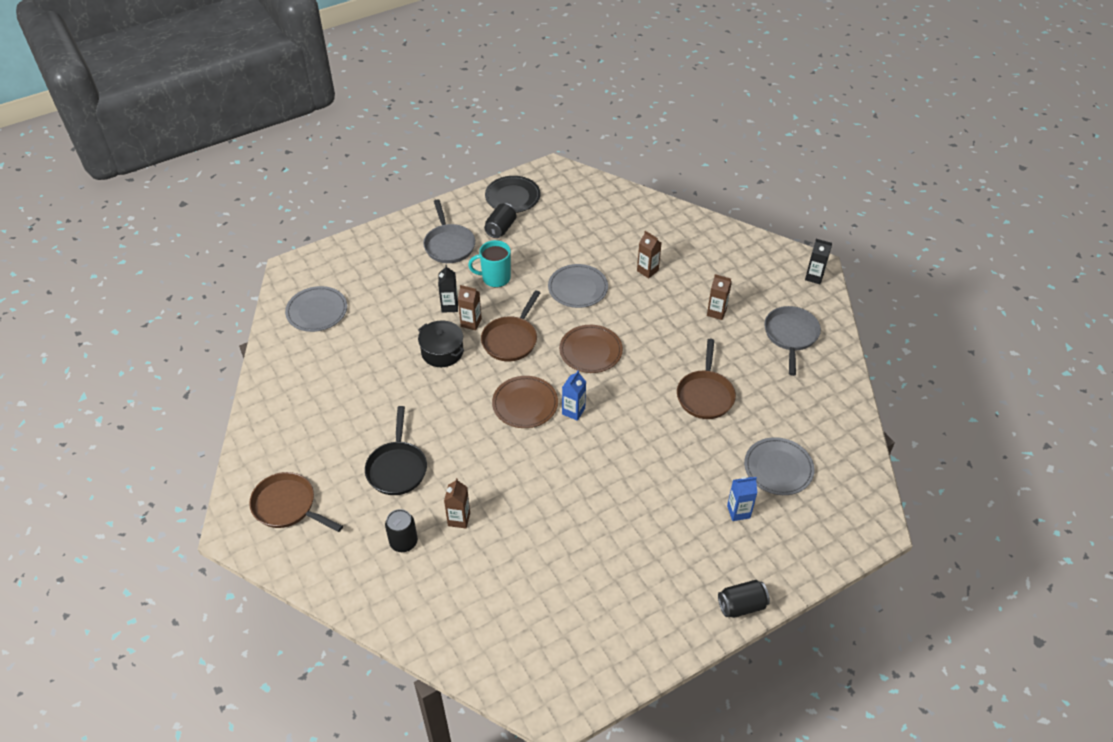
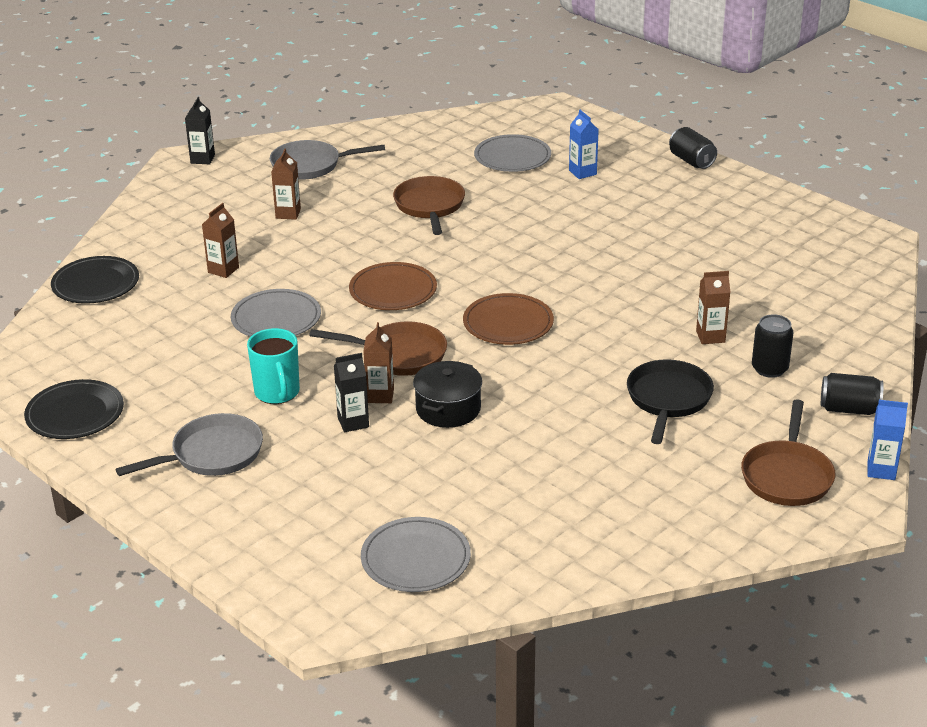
camera: 105 degrees left, 15 degrees down
black pan [365,406,427,495] -> black pan turned 60 degrees counterclockwise [627,359,714,444]
black can [484,203,517,238] -> black can moved to [821,373,883,415]
blue carton [562,370,586,421] -> blue carton moved to [867,400,908,480]
brown pan [677,339,736,419] -> brown pan turned 90 degrees counterclockwise [393,176,465,235]
none -> black plate [51,256,139,304]

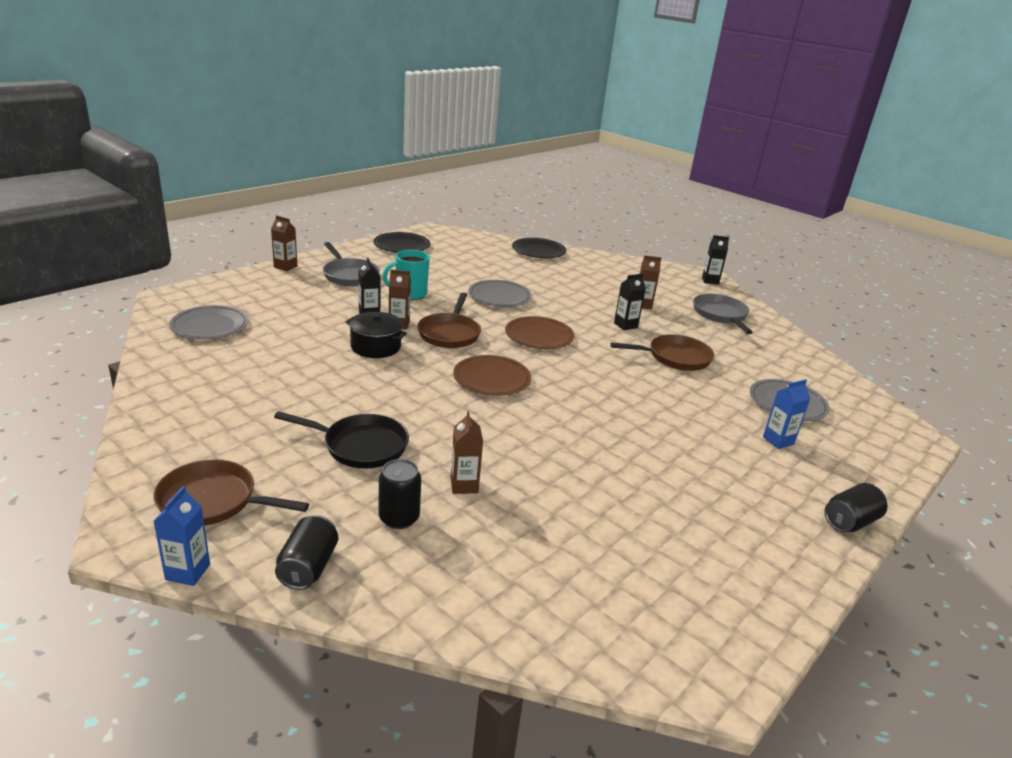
camera: 85 degrees right, 5 degrees down
brown carton [202,203,239,278] -> brown carton moved to [271,215,297,271]
none -> black carton [614,274,646,330]

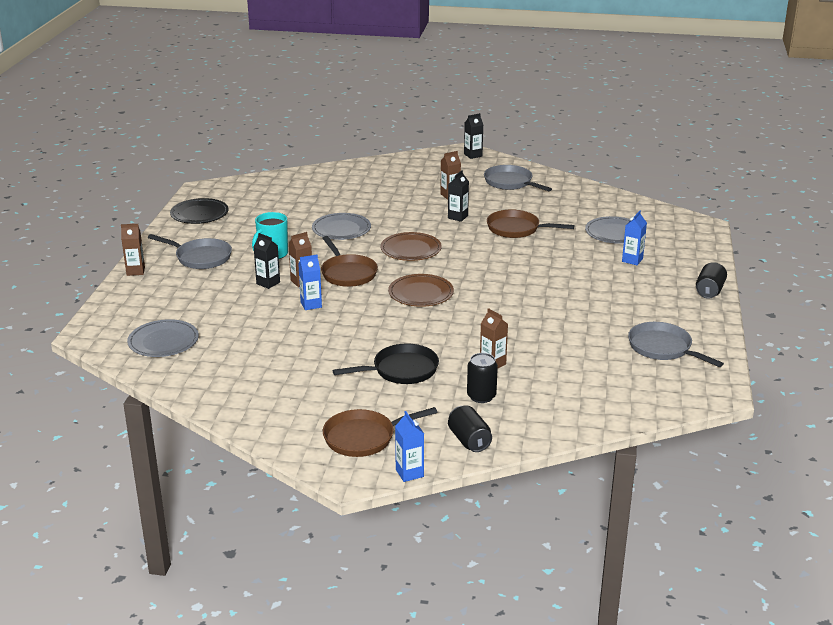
camera: 30 degrees left, 0 degrees up
black pot [345,312,407,358] -> blue carton [298,255,322,310]
black plate [512,238,566,258] -> none
brown pan [610,334,714,371] -> brown pan turned 120 degrees counterclockwise [487,209,574,238]
none -> grey pan [628,322,724,367]

